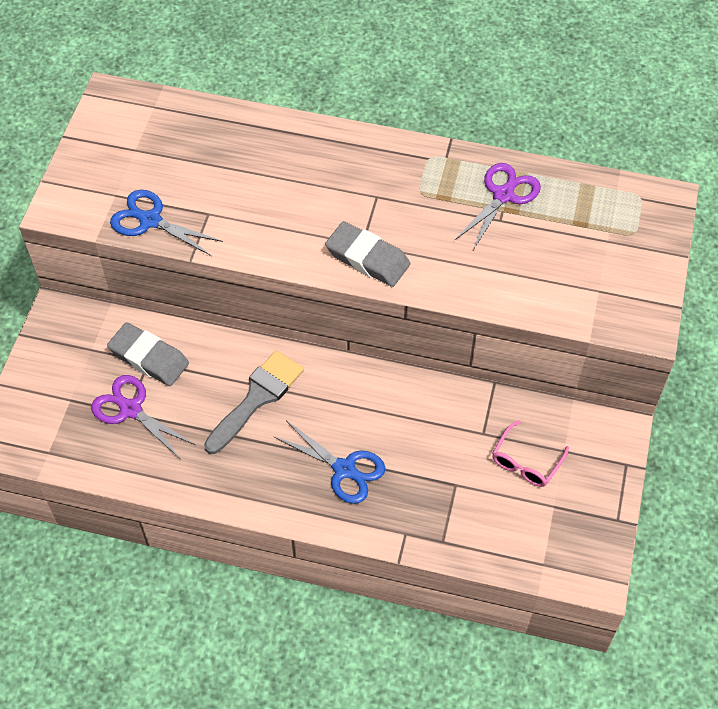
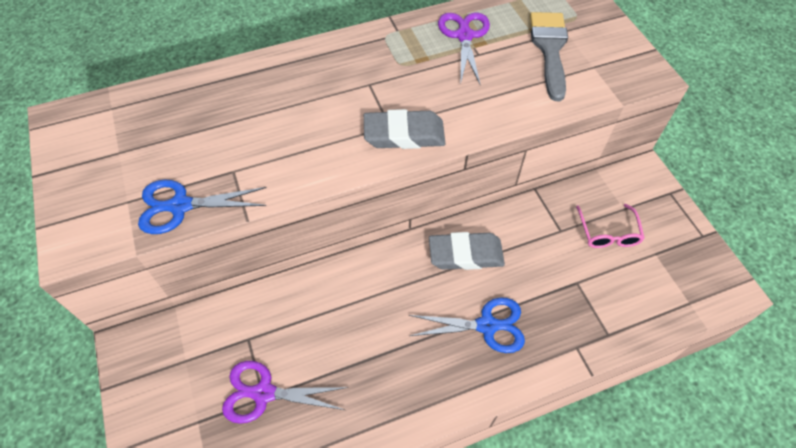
camera: 35 degrees left, 0 degrees up
grey eraser [107,322,189,386] -> grey eraser moved to [429,232,505,270]
grey brush [204,350,304,454] -> grey brush moved to [530,12,568,101]

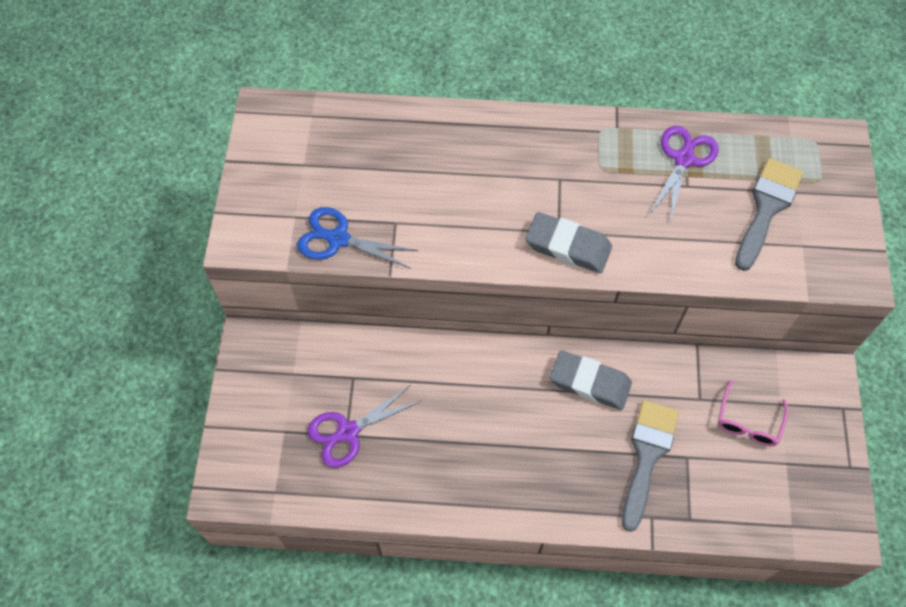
camera: 25 degrees right, 5 degrees up
purple scissors [222,361,348,424] -> purple scissors turned 60 degrees counterclockwise [308,385,421,468]
blue scissors [409,297,525,353] -> none
none -> grey brush [622,400,679,532]

